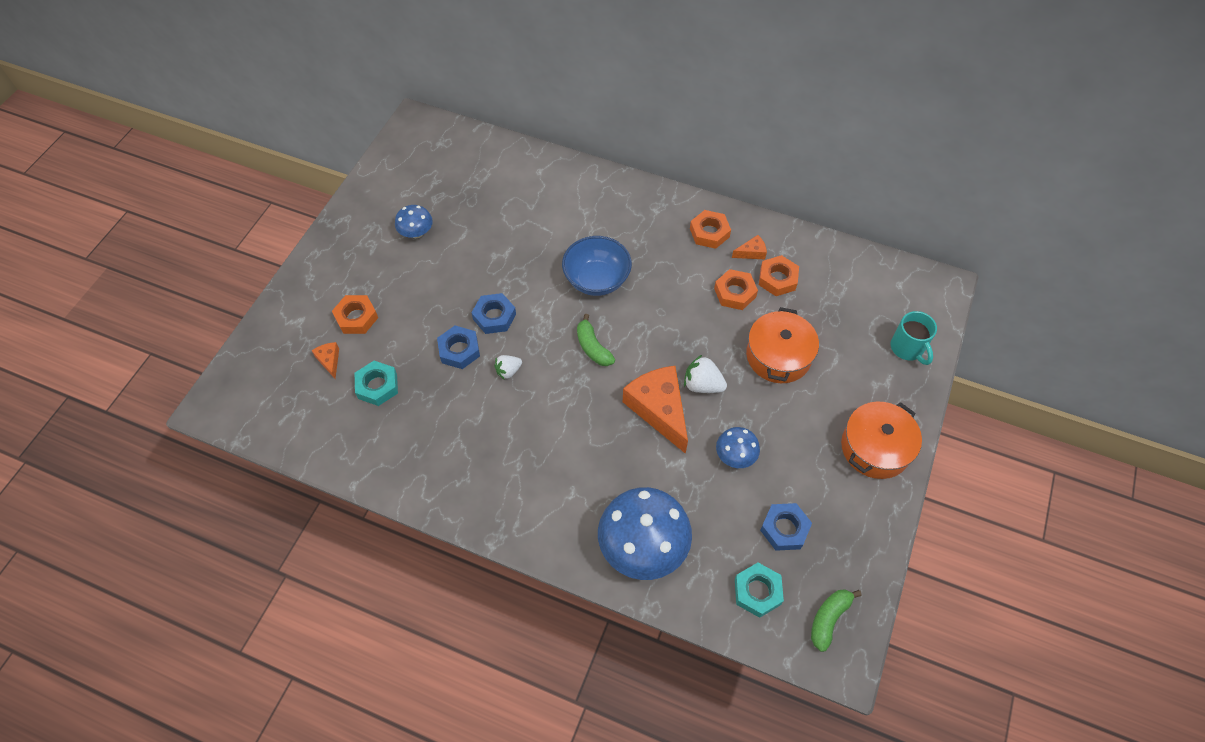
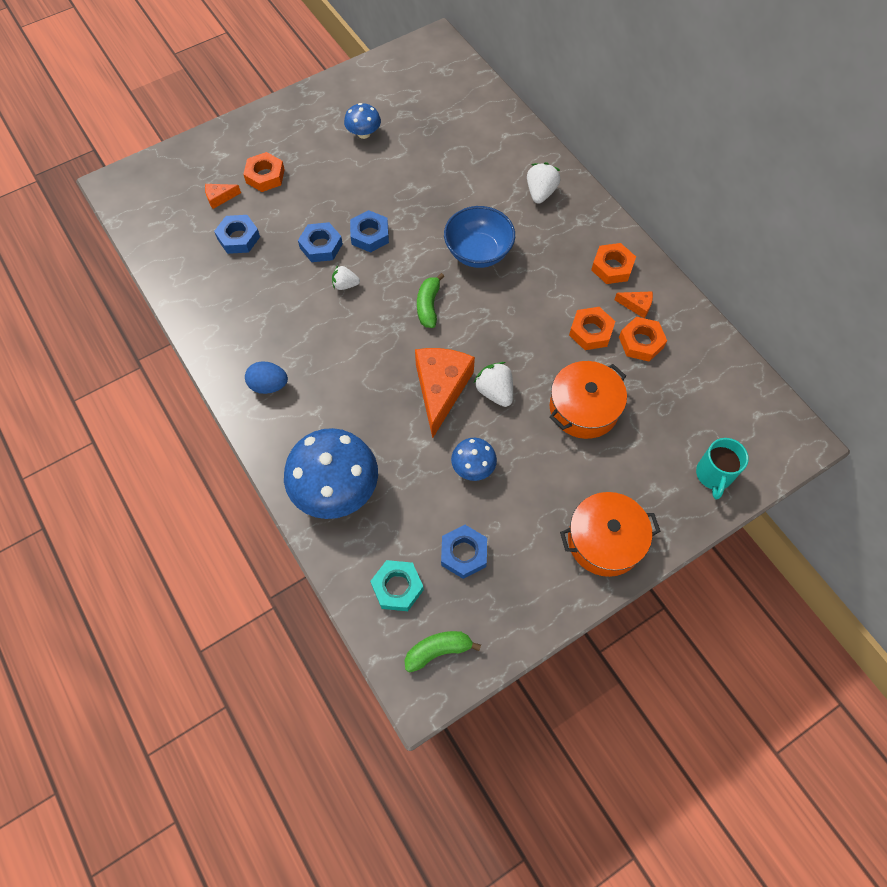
camera: 35 degrees right, 5 degrees up
orange cheese [311,342,339,378] -> orange cheese turned 120 degrees counterclockwise [205,184,241,209]
turquoise nut [355,361,398,406] -> blue nut [214,215,260,254]
none -> blue egg [245,362,288,394]
none -> white strawberry [527,162,560,204]

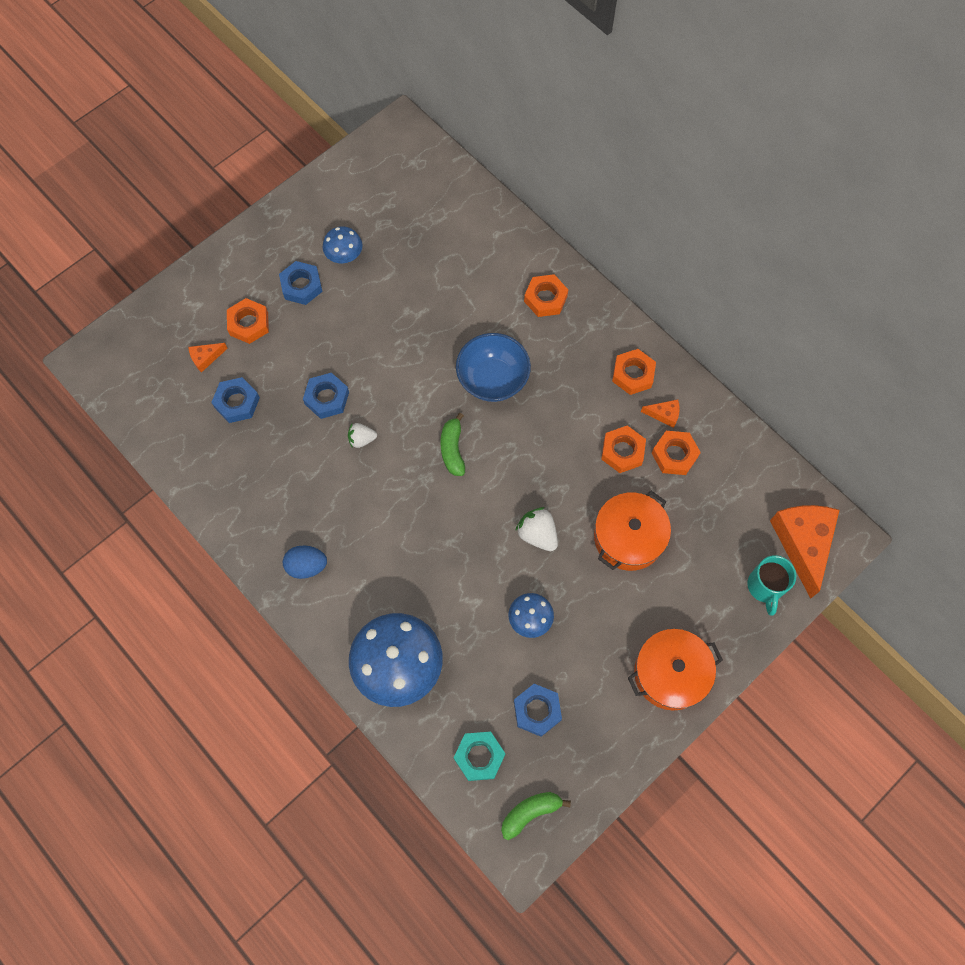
camera: 10 degrees left, 5 degrees up
blue nut [350,210,389,252] -> blue nut moved to [279,261,323,305]
orange cheese [415,348,475,438] -> orange cheese moved to [770,505,839,599]
white strawberry [527,162,560,204] -> orange nut [524,274,568,317]

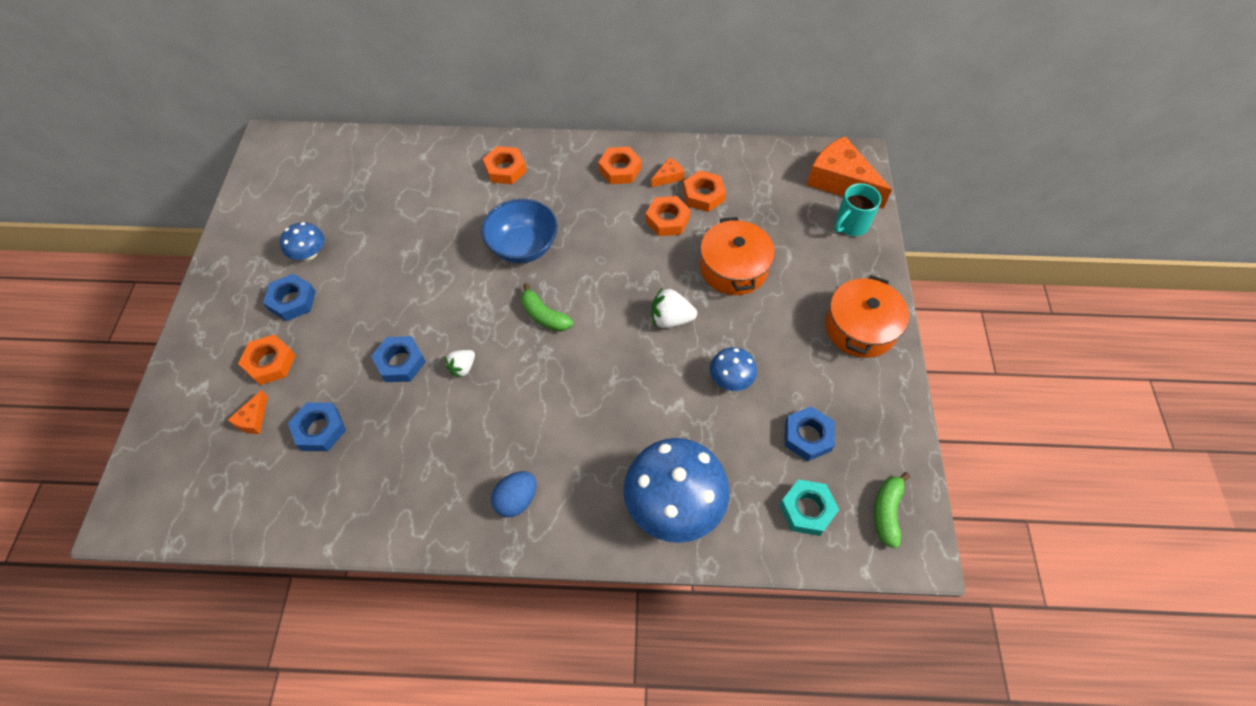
camera: 45 degrees left, 10 degrees down
turquoise mug [747,555,796,616] -> turquoise mug turned 90 degrees clockwise [834,183,881,236]

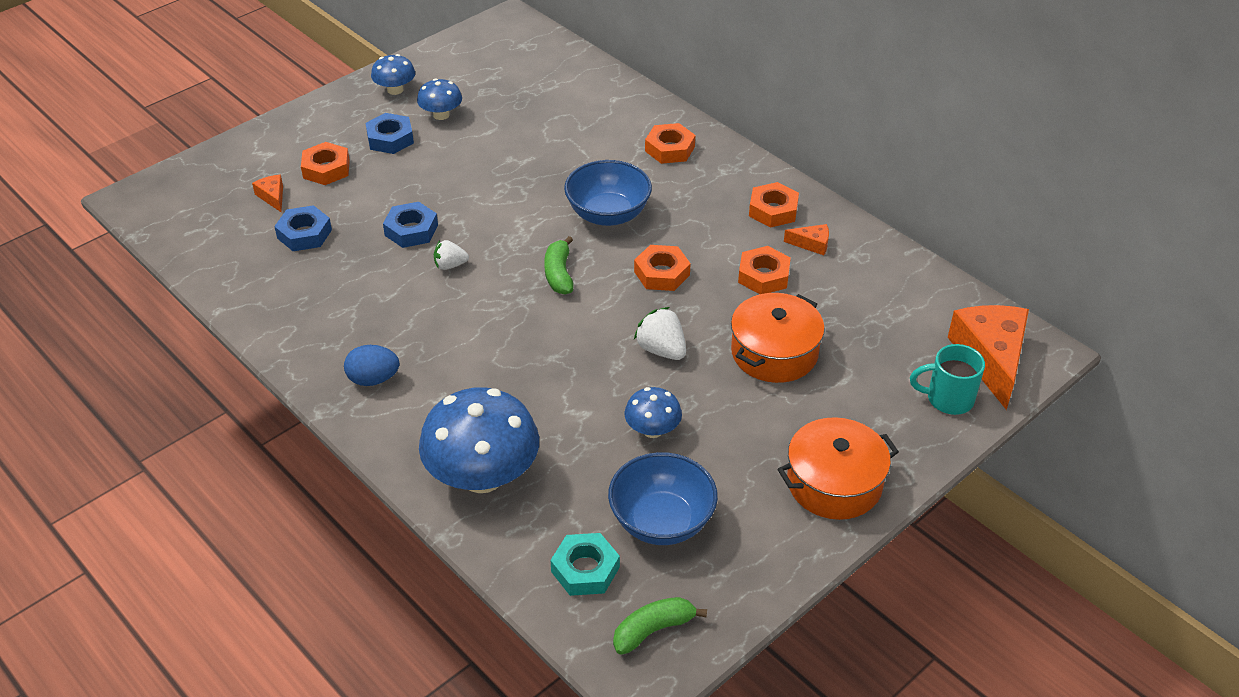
camera: 45 degrees right, 15 degrees down
orange cheese [228,390,268,434] -> orange cheese turned 90 degrees clockwise [252,175,283,212]
orange nut [683,170,726,212] -> orange nut moved to [634,245,691,291]
blue nut [785,406,835,461] -> blue bowl [608,452,718,545]
none -> blue mushroom [371,54,415,95]

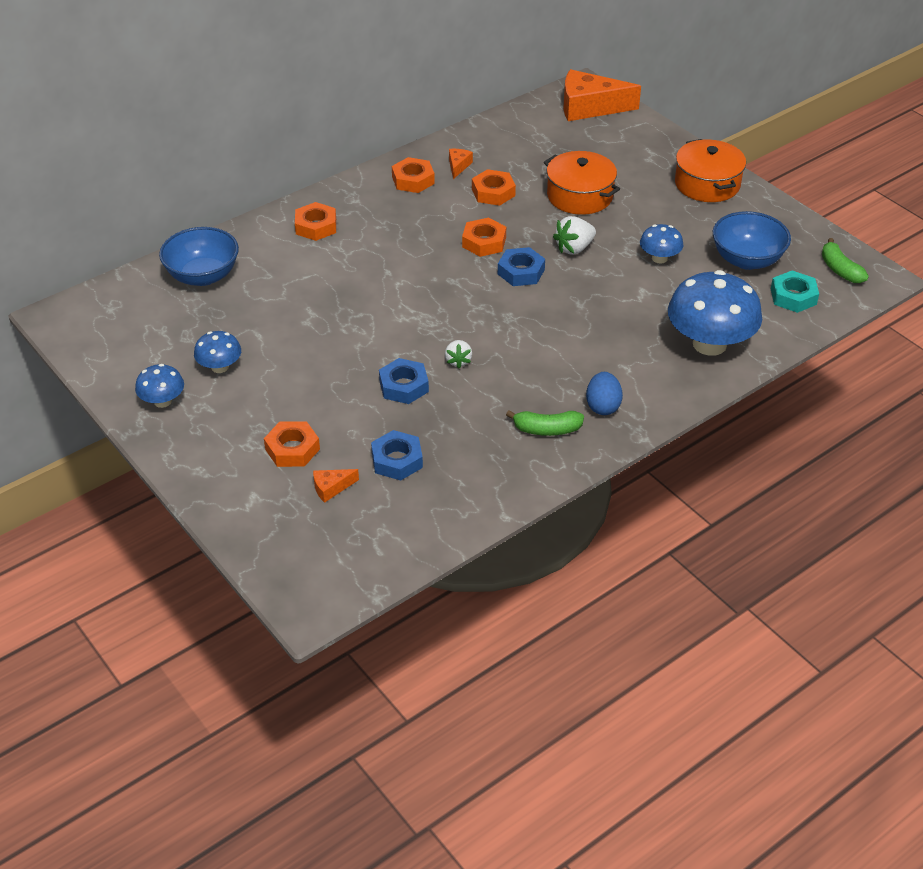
camera: 85 degrees left, 0 degrees up
blue nut [366,113,414,154] -> blue nut moved to [498,247,545,286]
green banana [544,236,573,294] -> green banana moved to [506,410,584,436]
blue bowl [564,160,652,226] -> blue bowl moved to [159,227,239,286]
turquoise mug [910,344,985,415] -> none

